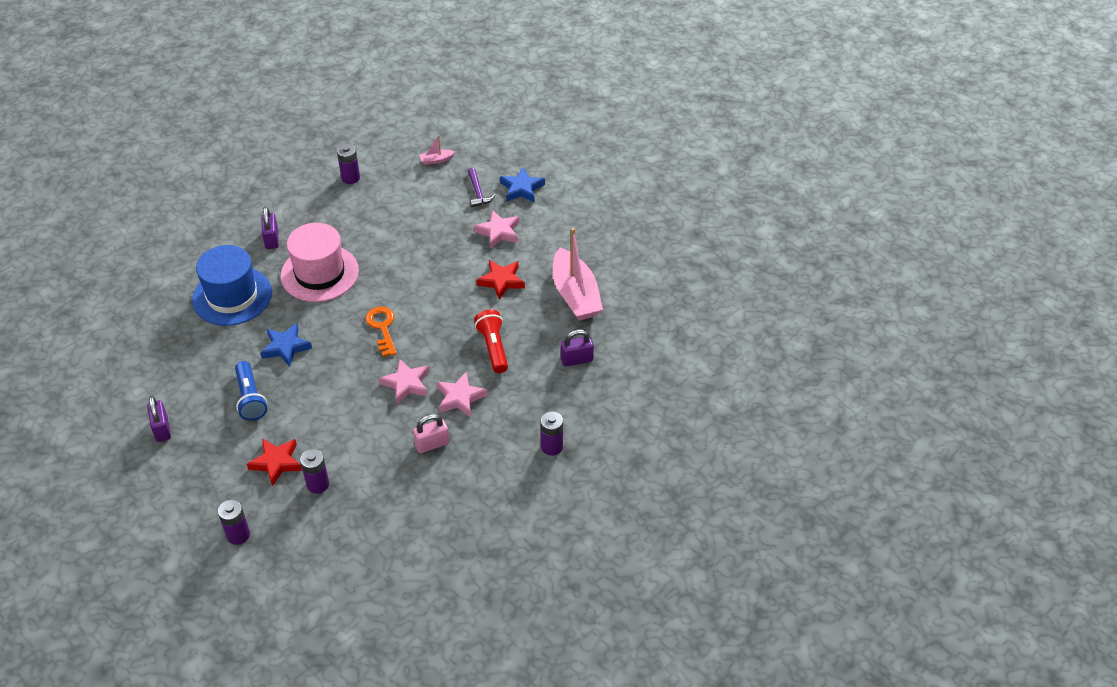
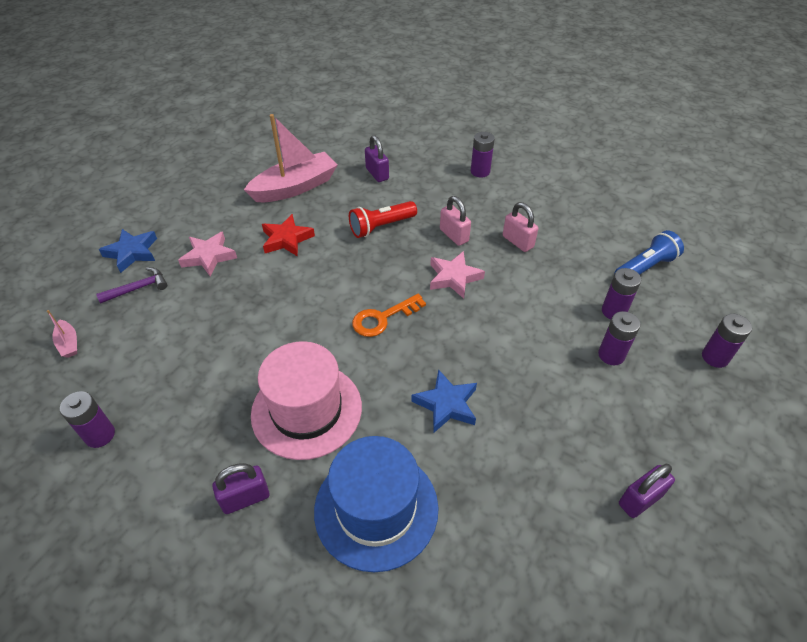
camera: 105 degrees left, 0 degrees up
blue flashlight [235,361,267,421] -> blue flashlight moved to [614,230,684,275]
red star [247,438,302,486] -> purple battery [598,311,640,365]
pink star [437,372,488,417] -> pink padlock [440,196,471,246]

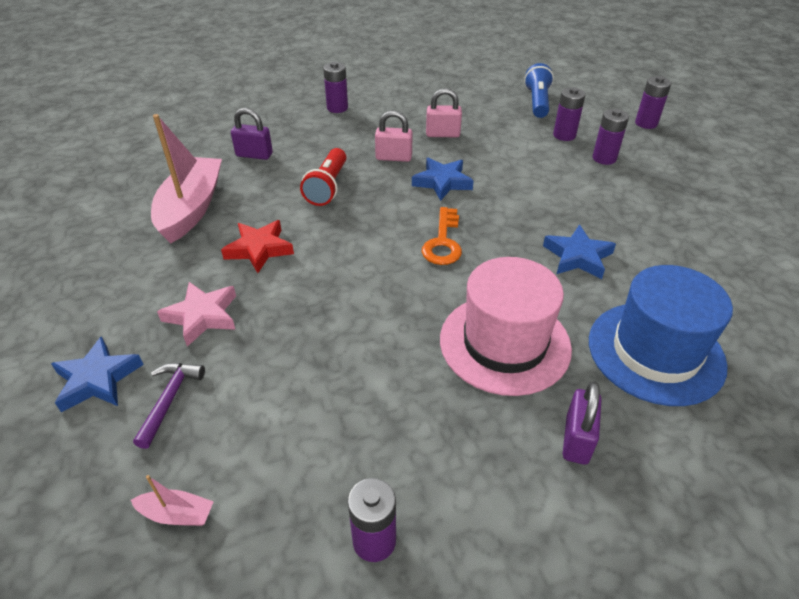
camera: 50 degrees left, 5 degrees down
pink star [430,251,485,299] -> blue star [412,158,474,201]
purple padlock [619,464,675,518] -> none

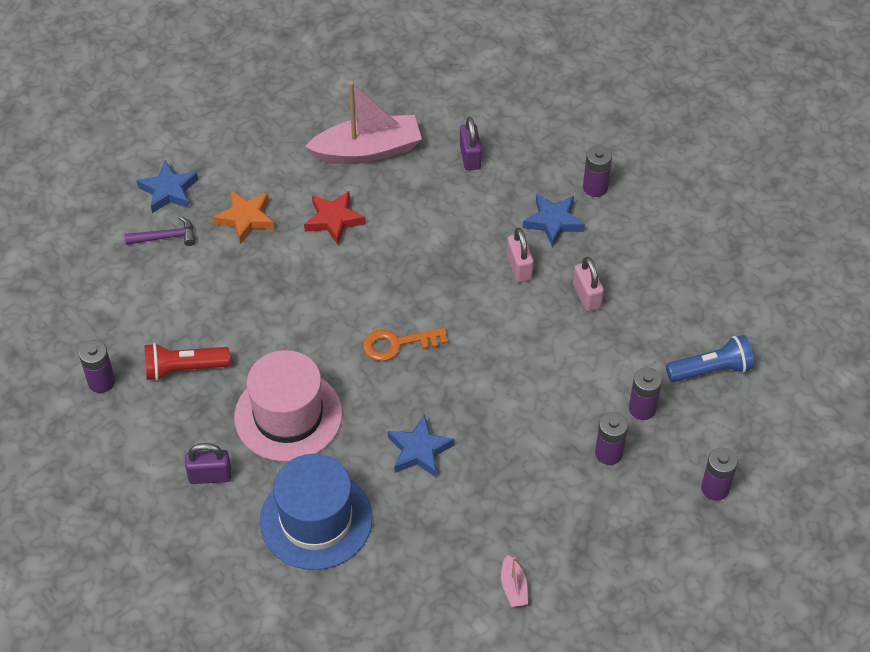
camera: 70 degrees right, 10 degrees up
pink boat [131,475,214,526] -> pink boat moved to [501,555,528,607]
pink star [157,282,236,347] -> orange star [213,191,275,244]
red flashlight [300,148,346,206] -> red flashlight moved to [144,343,230,381]
blue star [412,158,474,201] -> blue star moved to [523,194,585,247]

